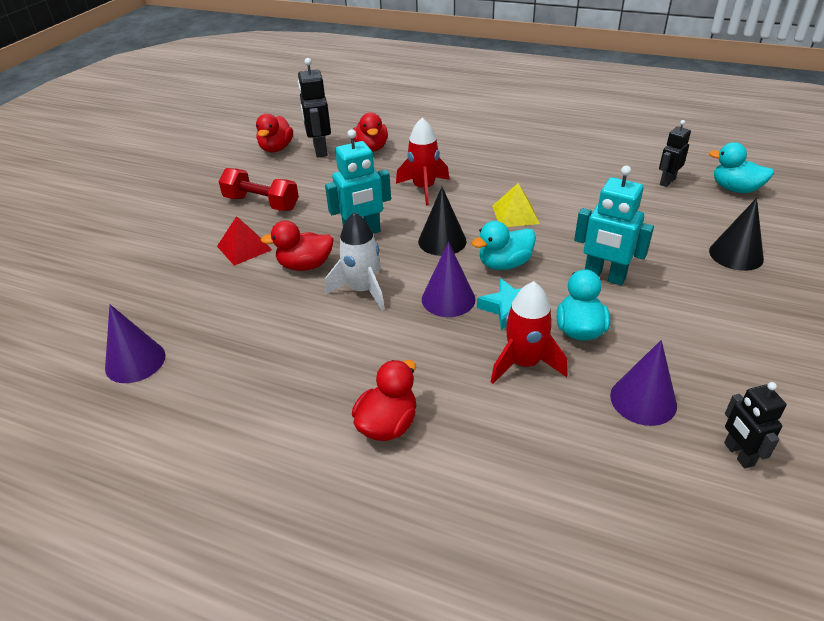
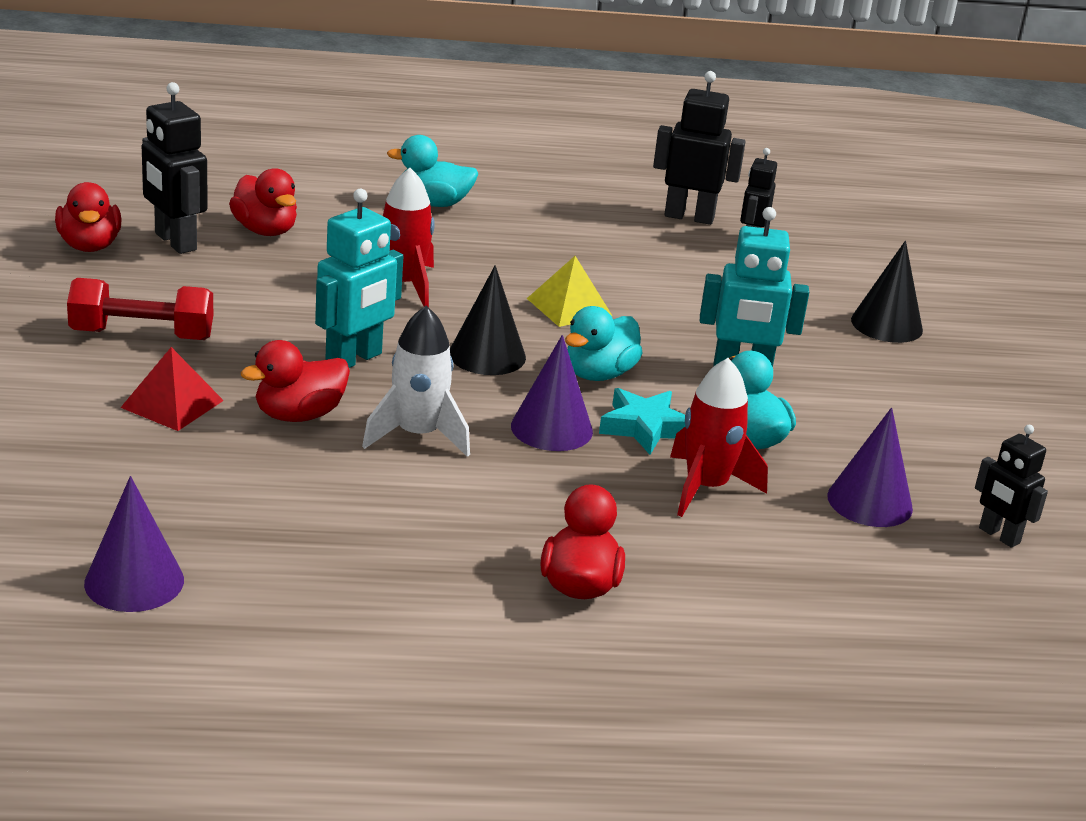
camera: 30 degrees left, 10 degrees down
turquoise duck [709,142,774,193] -> turquoise duck moved to [387,135,479,207]
none -> black robot [653,71,746,225]

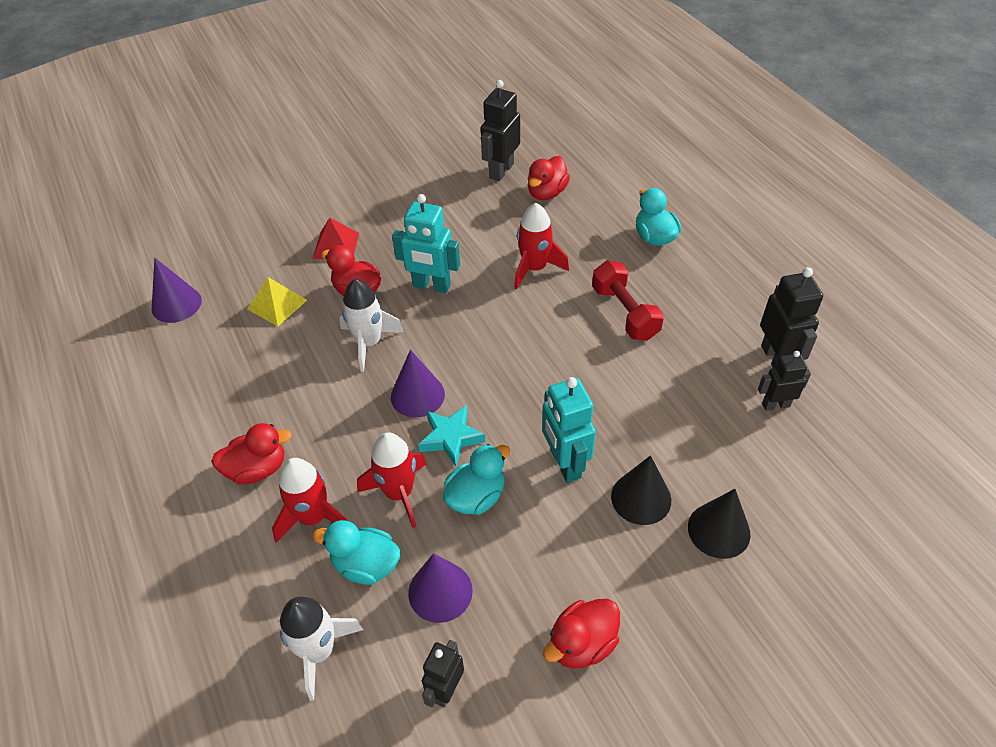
camera: 70 degrees right, 20 degrees up
red duck [55,182,121,252] -> red duck moved to [543,599,620,669]
red dumbbell [67,278,213,340] -> red dumbbell moved to [592,260,664,340]
black cone [450,265,526,375] -> black cone moved to [611,455,671,525]
yellow pyramid [527,256,612,327] -> yellow pyramid moved to [247,277,307,326]
turquoise duck [565,306,643,381] -> turquoise duck moved to [313,520,400,585]
none -> red rocket [272,458,347,543]
none -> white rocket [278,597,364,701]

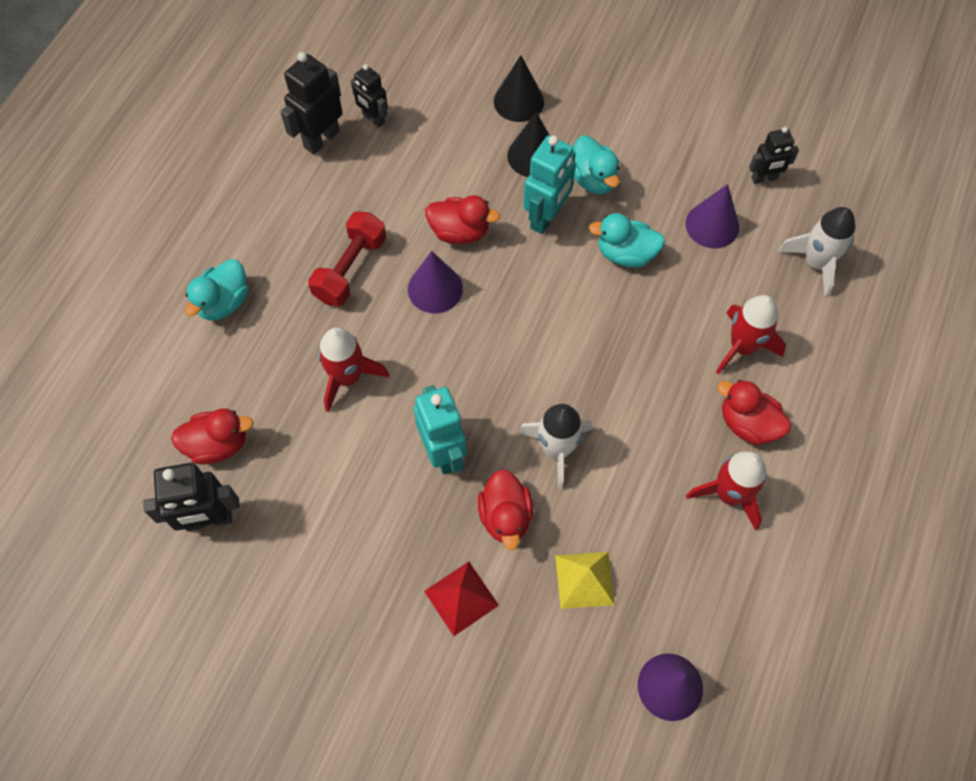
camera: 130 degrees left, 15 degrees up
turquoise duck [313,520,400,585] -> turquoise duck moved to [573,136,619,195]
red rocket [357,433,427,528] -> red rocket moved to [686,451,767,531]
purple cone [391,350,445,417] -> purple cone moved to [408,251,463,313]
turquoise star [418,405,485,467] -> none
red duck [543,599,620,669] -> red duck moved to [425,195,500,244]

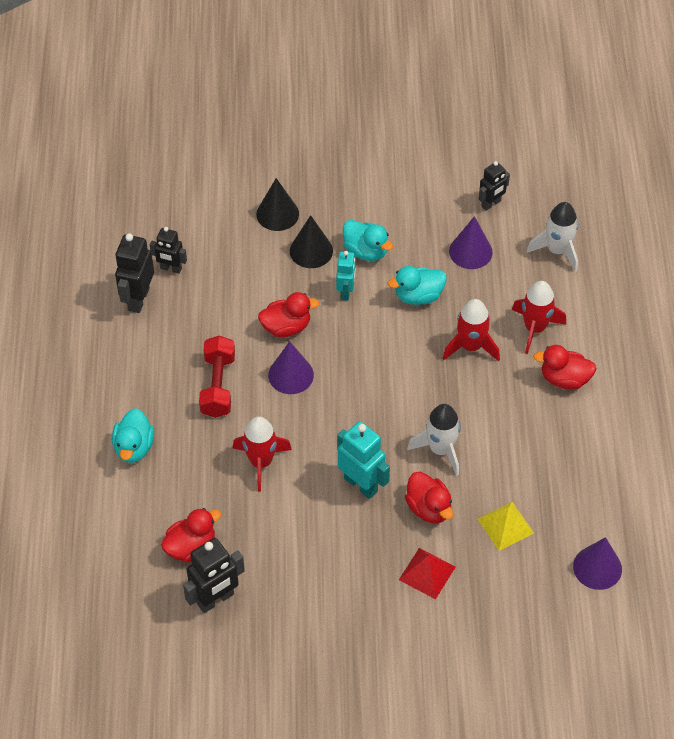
camera: 25 degrees left, 10 degrees down
turquoise robot [523,135,576,234] -> turquoise robot [336,251,356,301], size x0.64
red rocket [686,451,767,531] -> red rocket moved to [442,299,500,362]

